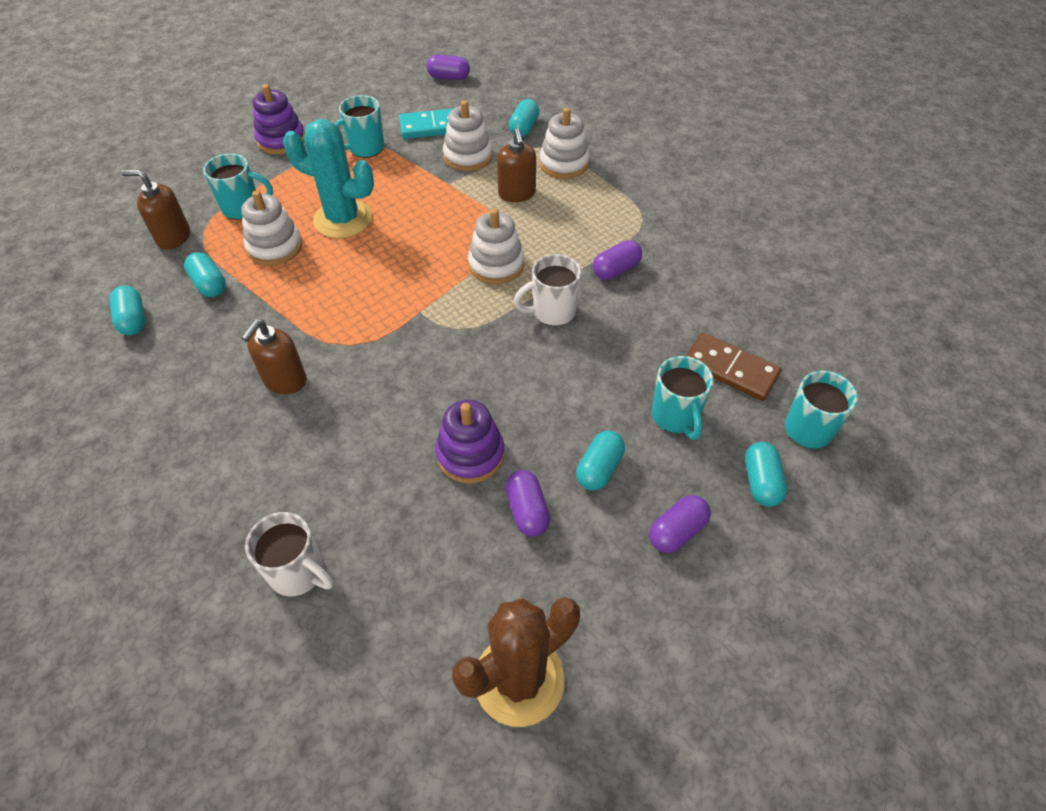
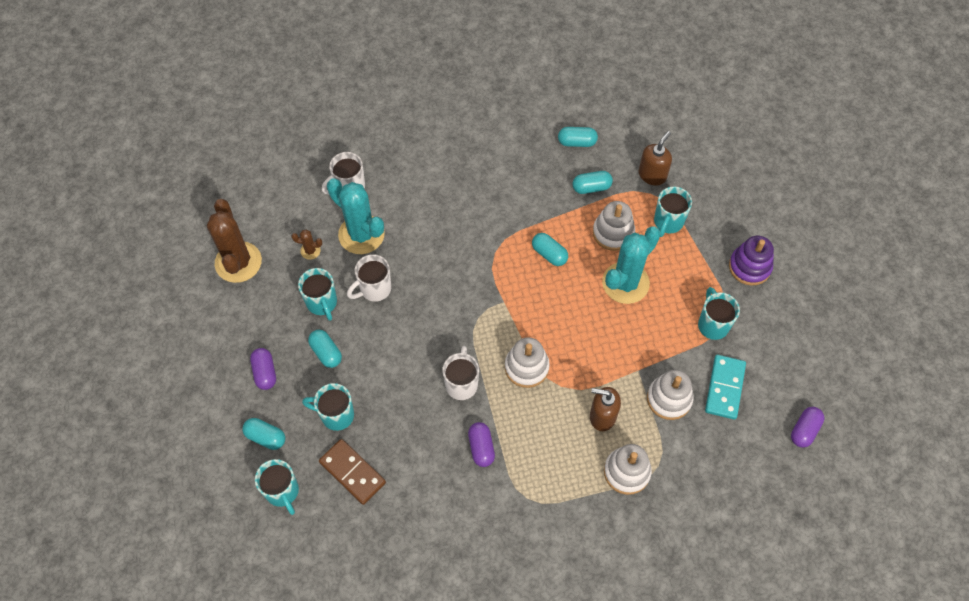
camera: 115 degrees right, 10 degrees up
brown soap dispenser [242,319,307,394] -> none
purple stacking toy [436,400,505,483] -> white mug [347,254,391,302]
purple capsule [505,470,550,536] -> turquoise mug [298,268,337,321]
turquoise capsule [509,99,539,137] -> turquoise capsule moved to [532,233,568,266]
brown domino [686,332,782,401] -> brown domino turned 75 degrees clockwise [319,439,386,505]
none -> brown cactus [291,229,322,260]
none -> turquoise cactus [327,178,385,254]

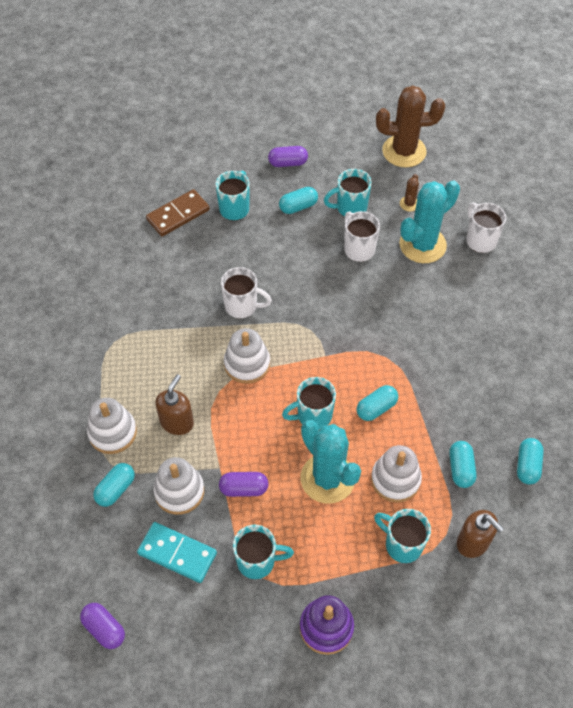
camera: 100 degrees right, 5 degrees down
turquoise capsule [242,418,285,450] -> turquoise capsule moved to [93,463,135,507]
turquoise mug [255,459,299,515] -> turquoise mug moved to [282,377,336,429]
purple capsule [468,422,495,467] -> purple capsule moved to [219,472,269,497]

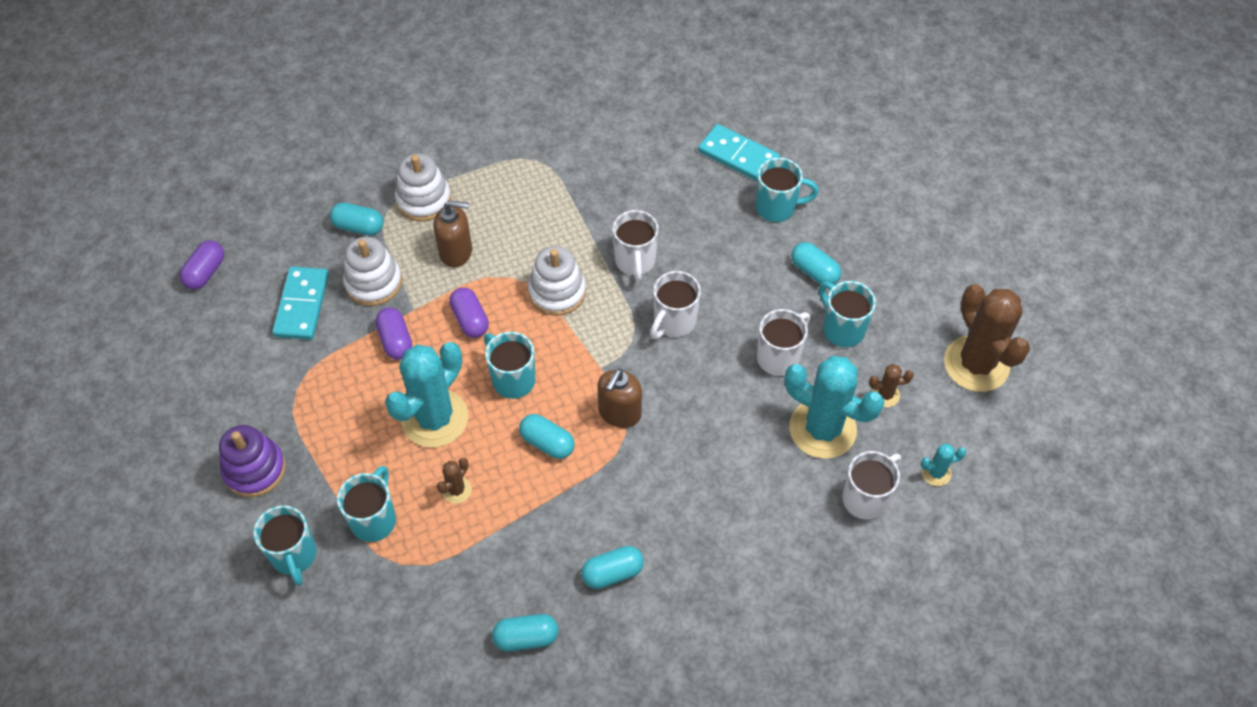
camera: 70 degrees right, 0 degrees up
brown domino [146,189,210,237] -> turquoise domino [698,124,780,181]
turquoise mug [233,525,294,579] -> turquoise mug moved to [253,505,317,586]
purple capsule [268,146,308,167] -> purple capsule moved to [449,287,489,338]
white stacking toy [371,445,422,503] -> brown cactus [437,458,472,503]
turquoise capsule [449,441,476,488] -> turquoise capsule moved to [581,546,644,589]
brown soap dispenser [457,510,504,558] -> brown soap dispenser moved to [597,368,642,428]
none -> white mug [650,271,701,339]
none -> turquoise cactus [921,443,966,486]

